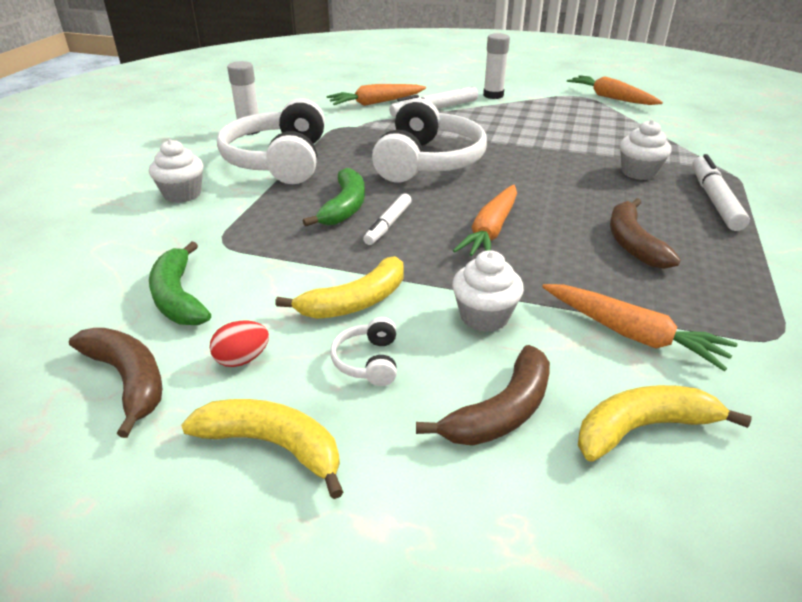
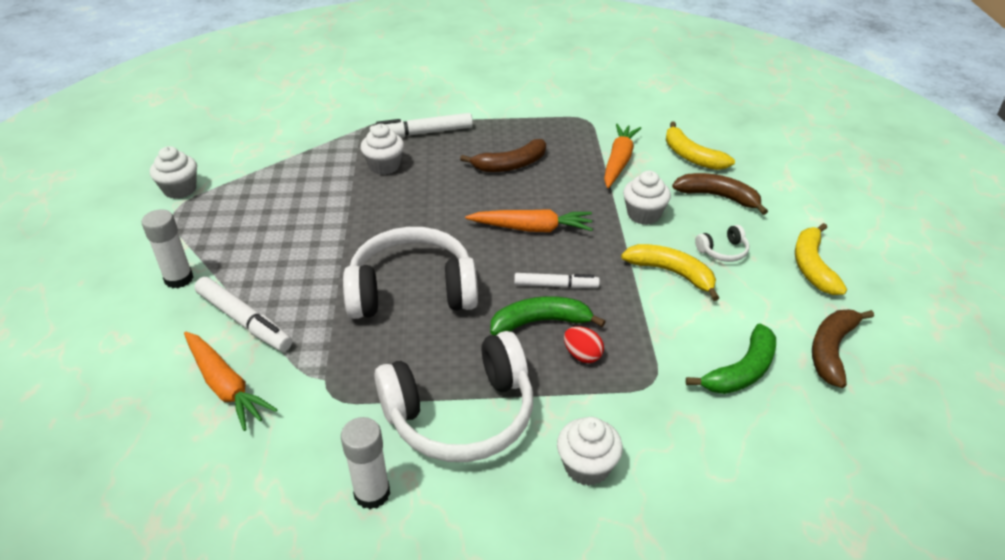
camera: 110 degrees left, 5 degrees up
red egg [210,321,269,367] -> red egg moved to [564,326,604,363]
orange carrot [567,75,663,105] -> white cupcake [150,146,197,199]

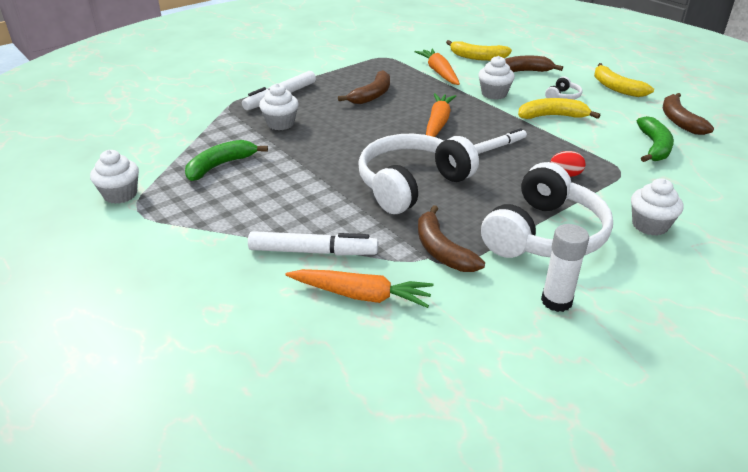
camera: 35 degrees left, 5 degrees down
white glue stick [142,209,193,289] -> none
orange carrot [465,209,593,232] -> orange carrot turned 45 degrees counterclockwise [426,93,456,137]
green banana [490,296,606,335] -> green banana moved to [185,140,268,181]
none -> brown banana [418,205,485,272]

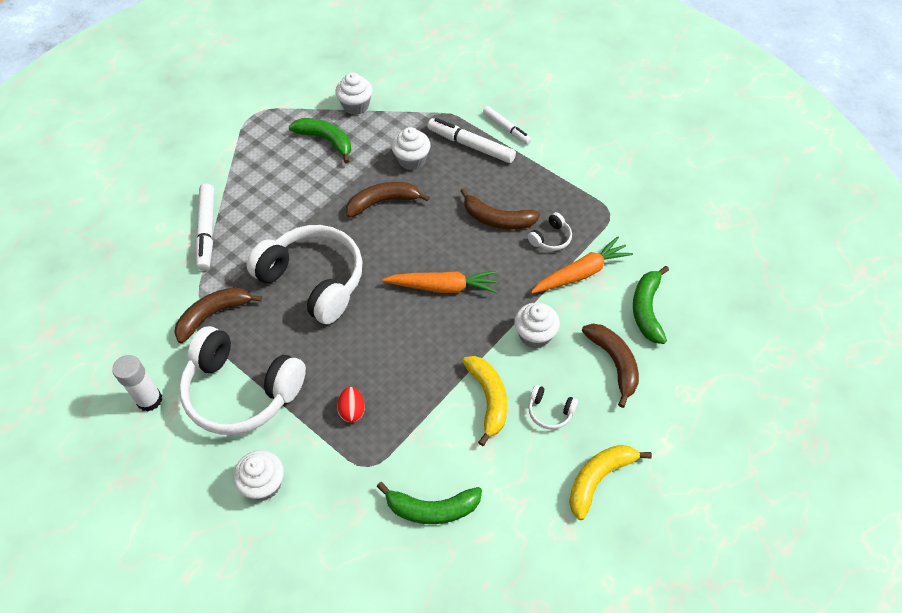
camera: 80 degrees right, 20 degrees up
white cupcake [90,150,139,204] -> white cupcake moved to [335,72,373,115]
orange carrot [285,269,433,308] -> none
yellow banana [446,40,512,61] -> green banana [633,266,669,344]
white marker [474,128,527,154] -> white marker moved to [483,106,531,145]
brown banana [663,93,714,135] -> brown banana moved to [346,182,430,218]
none -> white headphones [528,212,572,251]

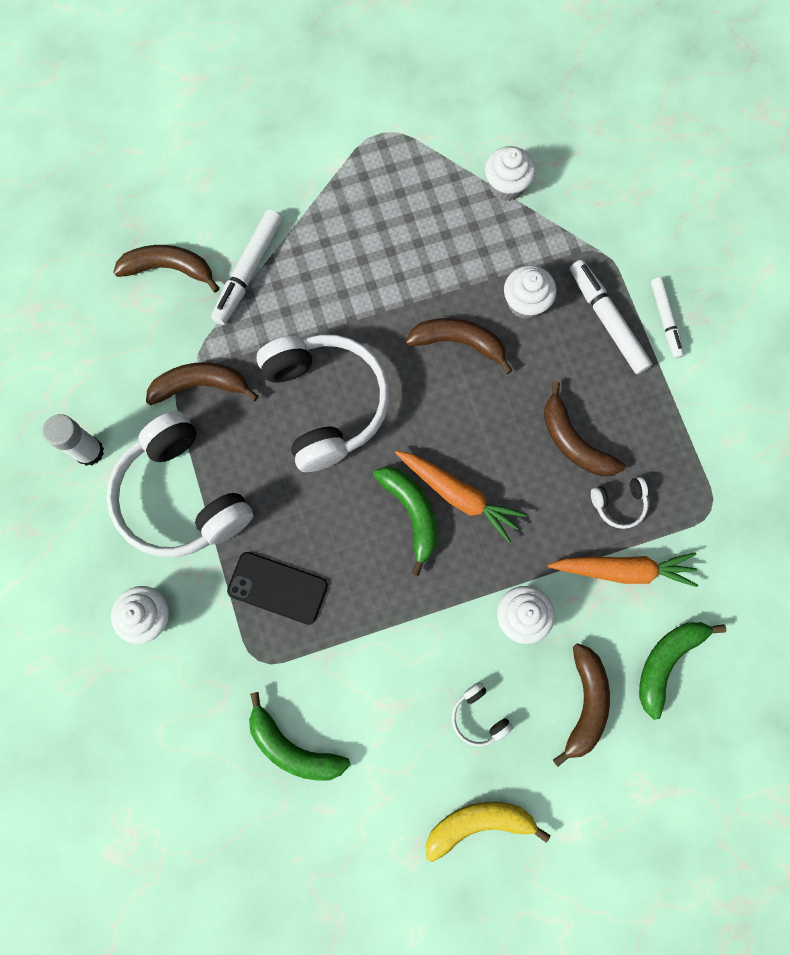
camera: 30 degrees right, 20 degrees up
green banana [289,118,351,163] -> green banana moved to [373,467,437,576]
red egg [337,387,365,423] -> black phone [227,552,328,625]
yellow banana [462,356,507,446] -> none
none -> brown banana [113,245,220,292]

